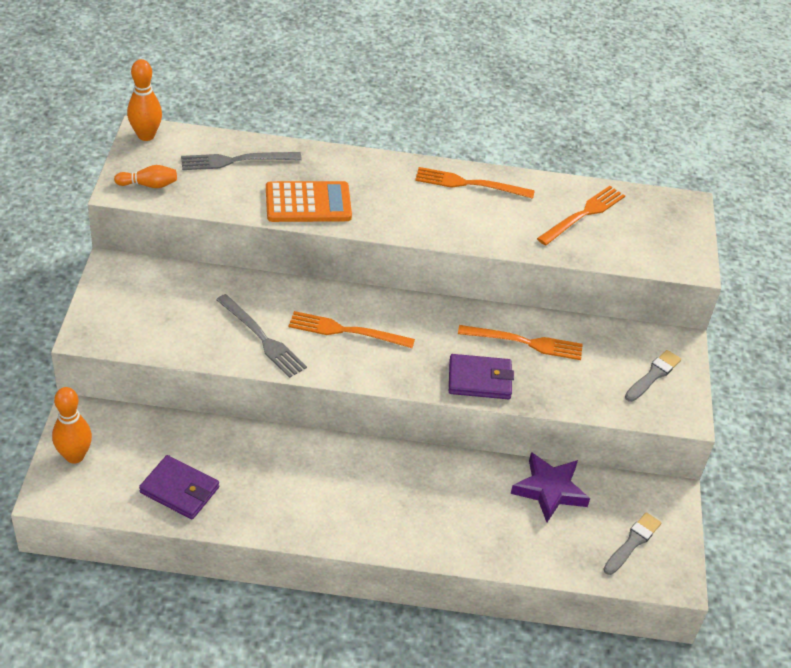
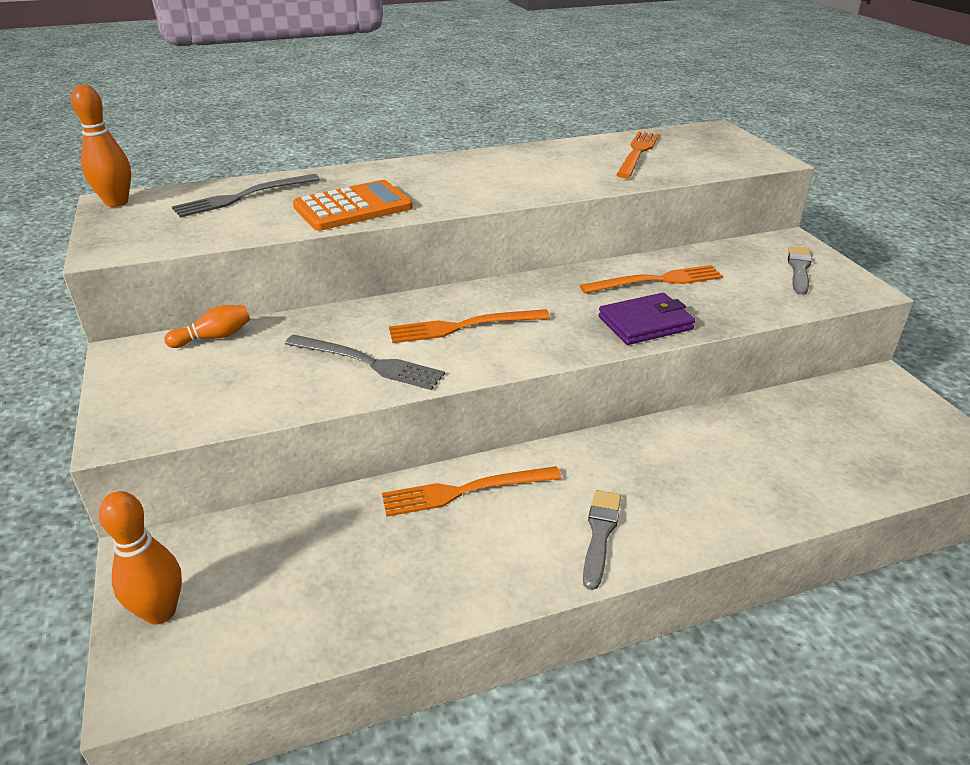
camera: 20 degrees left, 10 degrees down
orange bowling pin [114,165,177,188] -> orange bowling pin moved to [164,305,250,348]
purple wallet [139,455,219,519] -> none
orange fork [415,167,535,199] -> orange fork moved to [382,466,562,517]
purple star [511,452,590,522] -> none
grey brush [603,512,661,575] -> grey brush moved to [583,490,621,590]

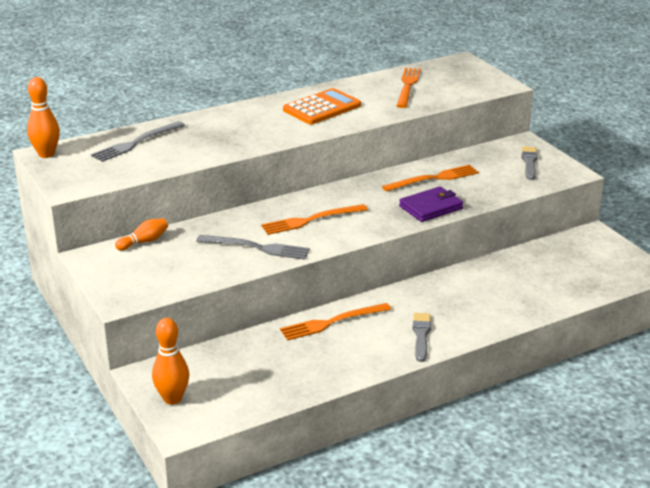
camera: 10 degrees left, 5 degrees down
orange calculator [293,180,413,231] -> orange calculator moved to [283,88,361,125]

